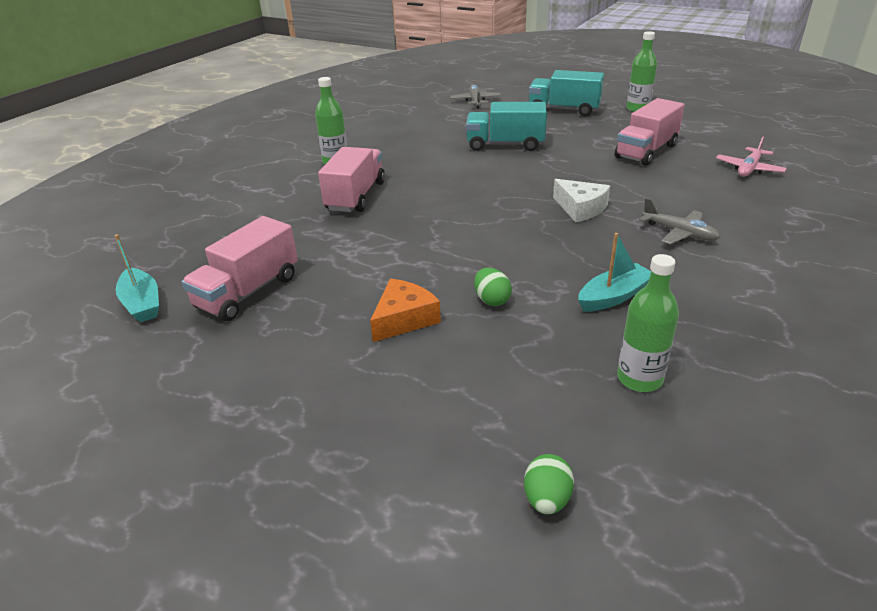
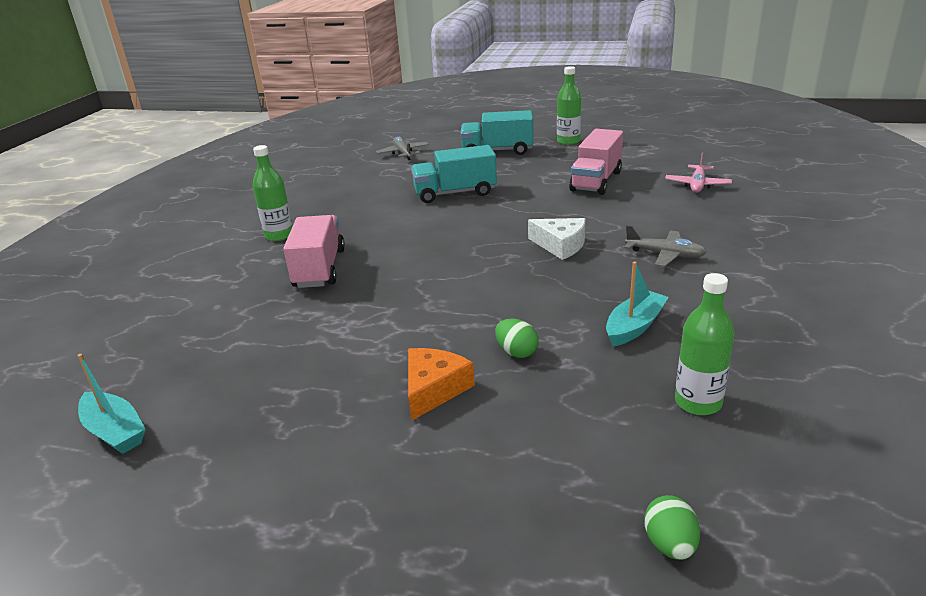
camera: 15 degrees left, 5 degrees down
pink truck [182,216,298,321] -> none

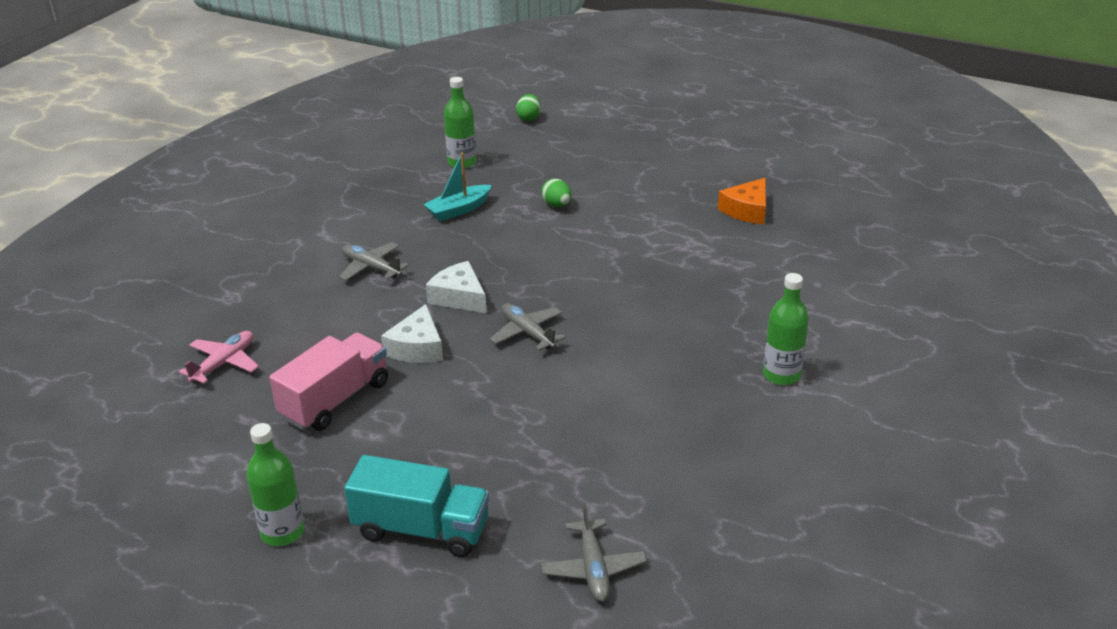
camera: 170 degrees left, 5 degrees up
turquoise boat [77,354,146,454] -> none
pink truck [283,215,345,288] -> none
orange cheese [408,348,475,421] -> orange cheese moved to [718,178,766,224]
turquoise truck [411,145,497,203] -> none
none -> white cheese [381,304,443,363]
none -> grey plane [490,303,566,351]

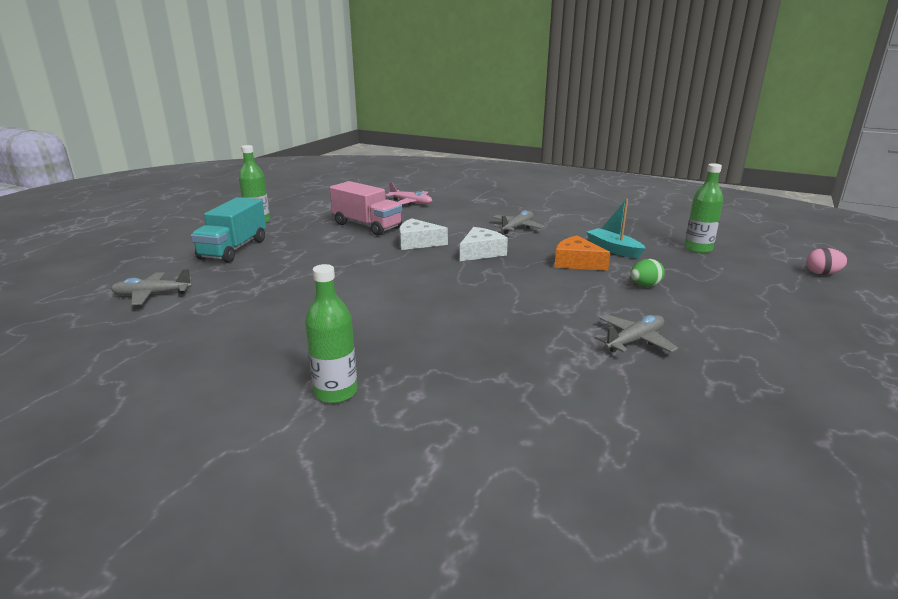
camera: 90 degrees right, 10 degrees down
grey plane [490,303,566,351] -> grey plane moved to [595,314,678,353]
green egg [516,94,541,121] -> pink egg [806,248,848,275]
orange cheese [718,178,766,224] -> orange cheese moved to [554,236,610,271]

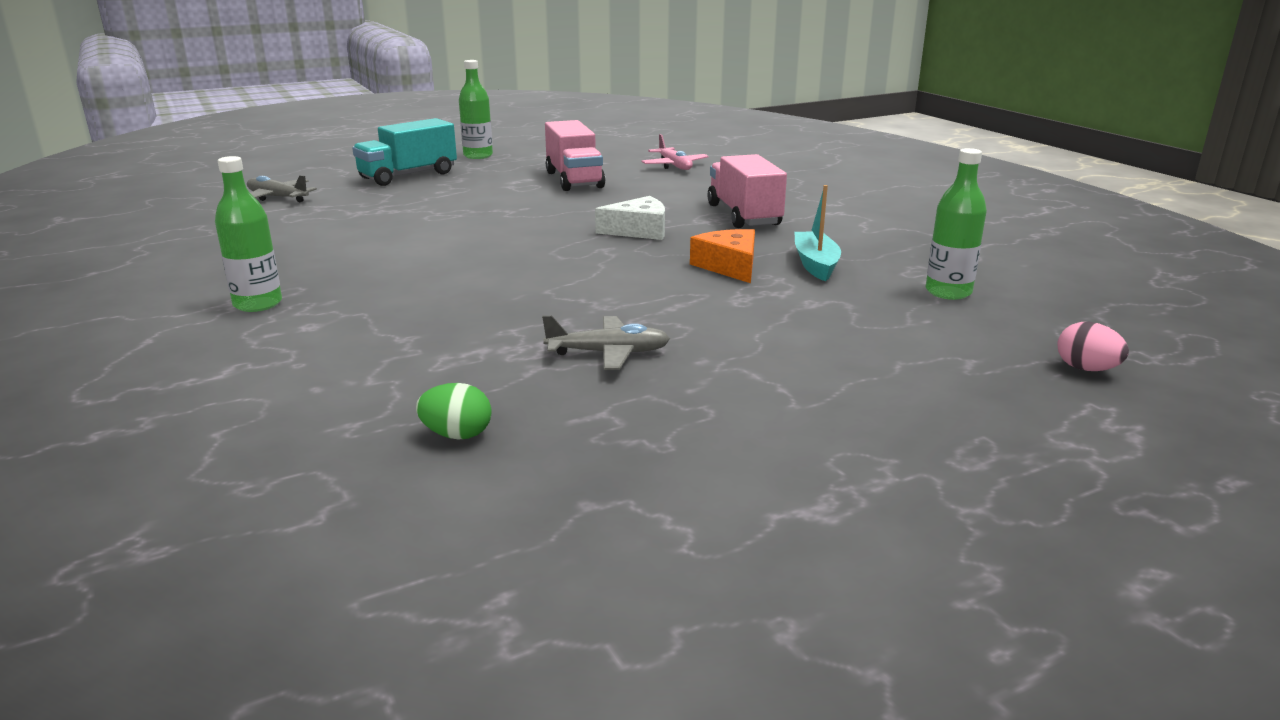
camera: 35 degrees right, 0 degrees up
white cheese [399,218,448,250] -> none
grey plane [493,210,545,234] -> pink truck [707,154,787,228]
green egg [630,259,665,287] -> green egg moved to [416,383,492,439]

